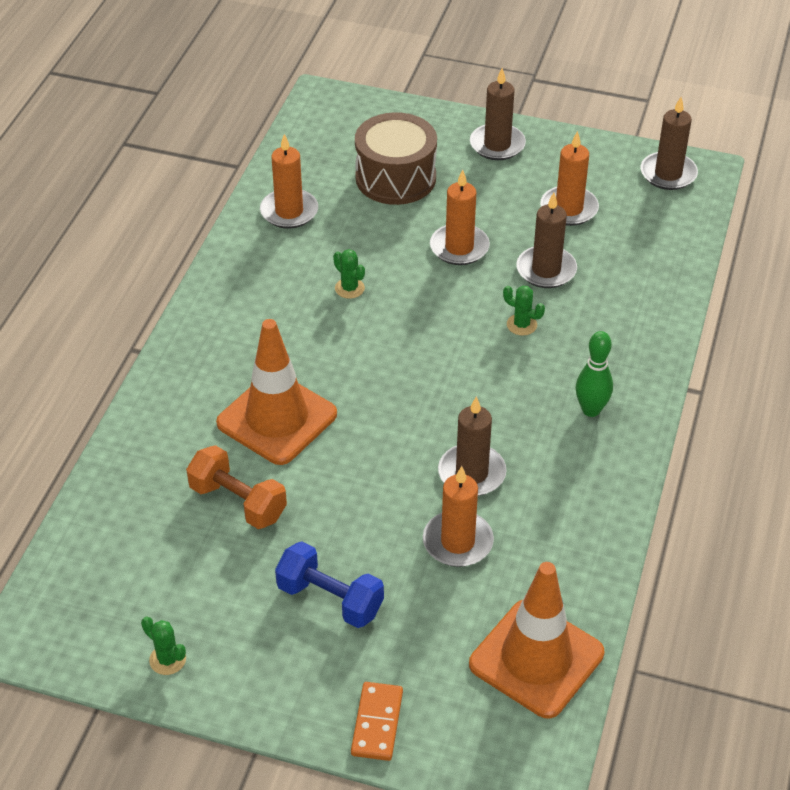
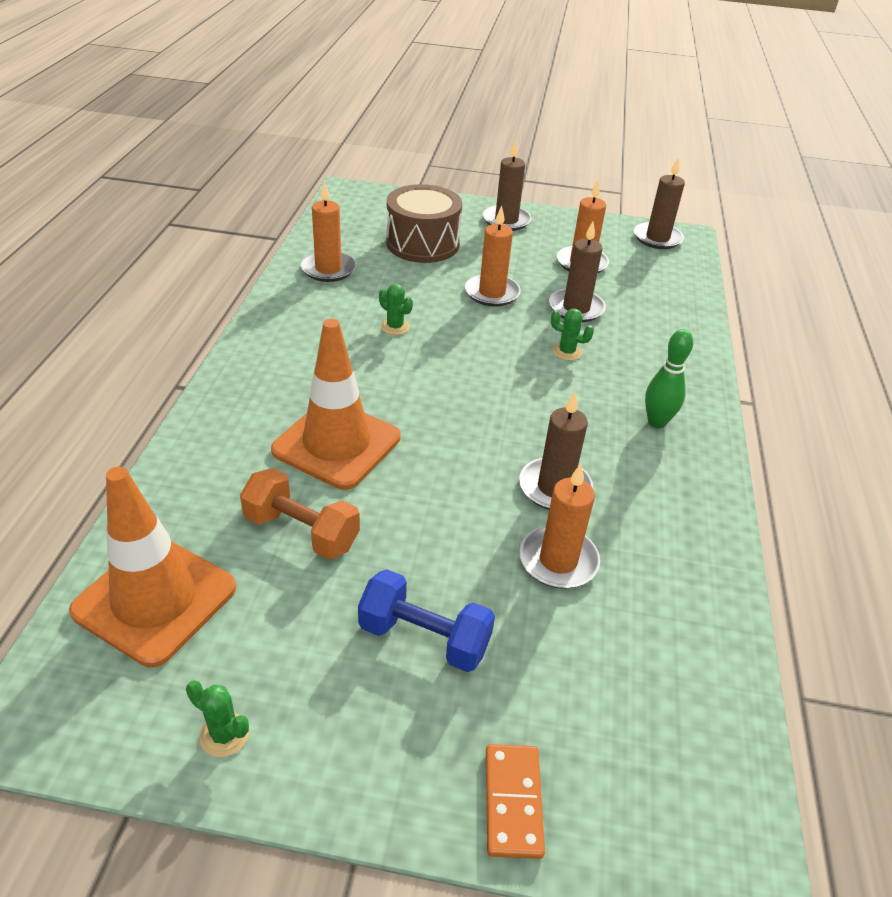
camera: 10 degrees left, 5 degrees down
orange traffic cone [469,562,604,719] -> orange traffic cone moved to [69,467,236,667]

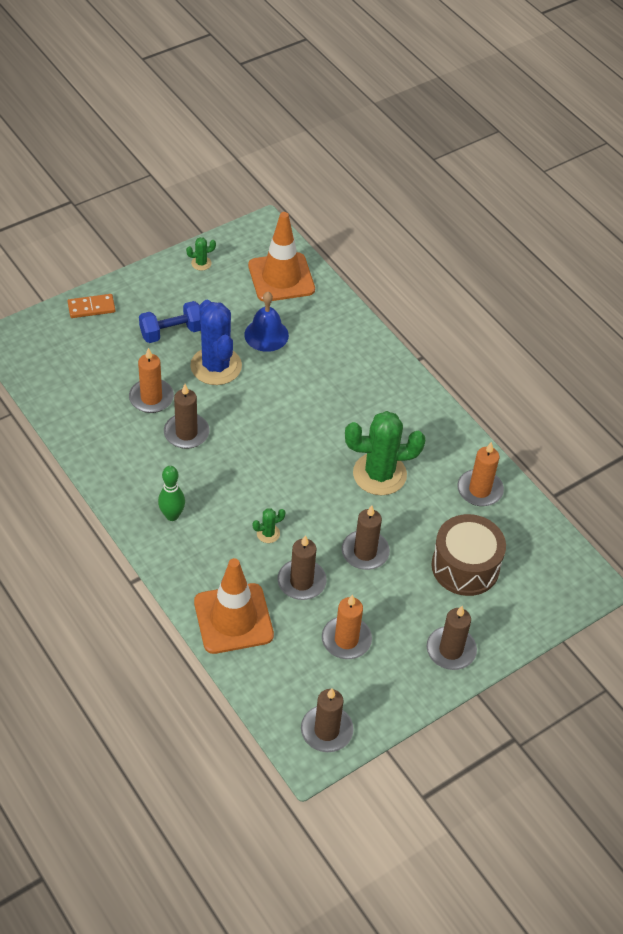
camera: 135 degrees right, 10 degrees up
orange dumbbell [240,468,360,560] -> blue bell [244,292,289,352]
orange traffic cone [271,319,401,490] -> orange traffic cone moved to [194,558,274,654]
green cactus [379,284,413,335] -> green cactus [345,411,425,495], size x2.39
orange candle [465,206,521,307] -> brown candle [342,505,390,570]
orange domino [486,744,545,859] -> orange domino turned 60 degrees counterclockwise [68,294,115,318]
none -> blue cactus [190,300,242,385]

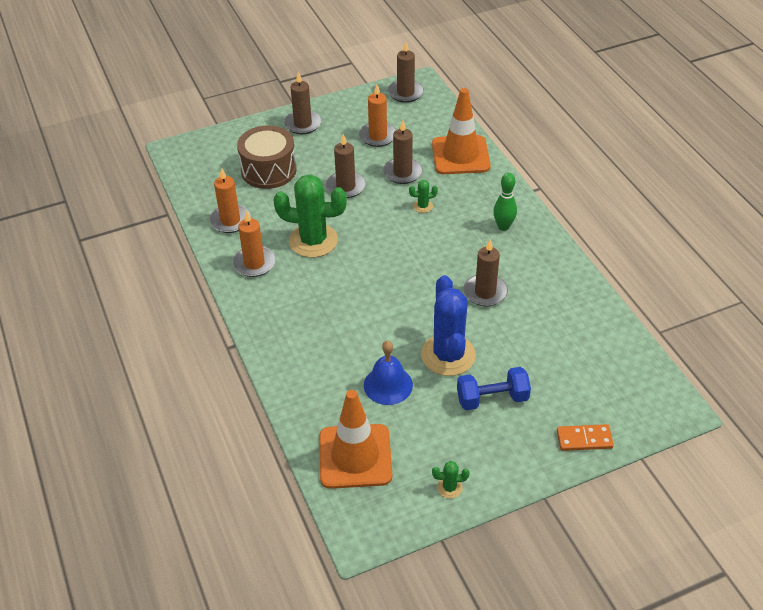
camera: 165 degrees left, 5 degrees down
orange candle [129,348,174,413] -> orange candle moved to [233,210,276,277]

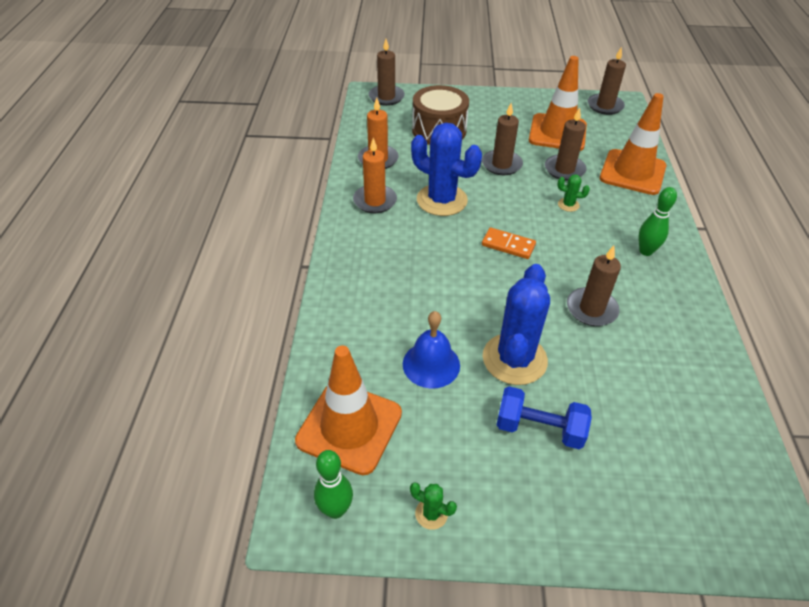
camera: 25 degrees right, 0 degrees up
green cactus [273,174,347,258] -> blue cactus [411,123,482,216]
brown candle [284,72,321,134] -> brown candle moved to [369,39,405,106]
orange candle [359,84,396,147] -> orange traffic cone [529,56,587,151]
orange domino [557,424,614,451] -> orange domino moved to [482,227,536,259]
none -> green bowling pin [314,450,353,519]

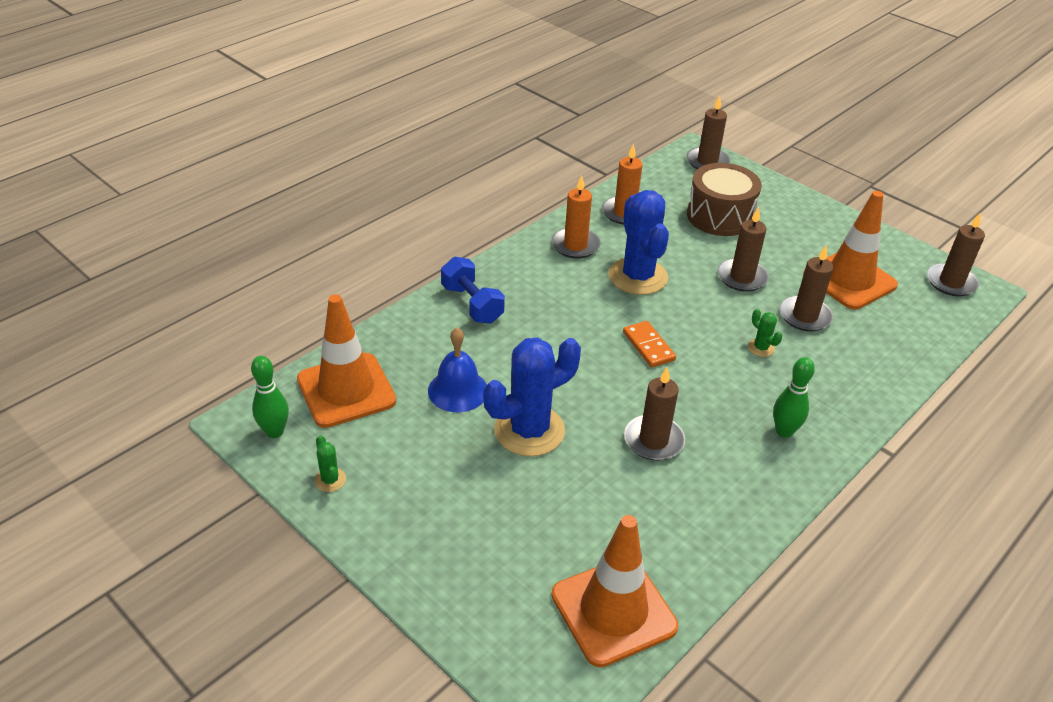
camera: 40 degrees right, 5 degrees down
blue dumbbell [496,386,592,449] -> blue dumbbell moved to [441,257,505,324]
orange traffic cone [600,93,666,195] -> orange traffic cone moved to [552,515,678,667]

